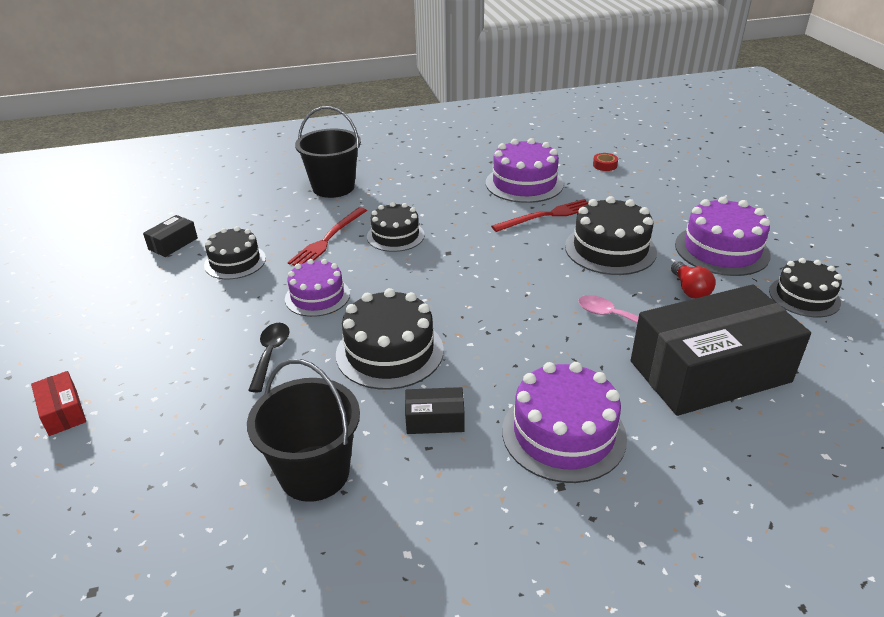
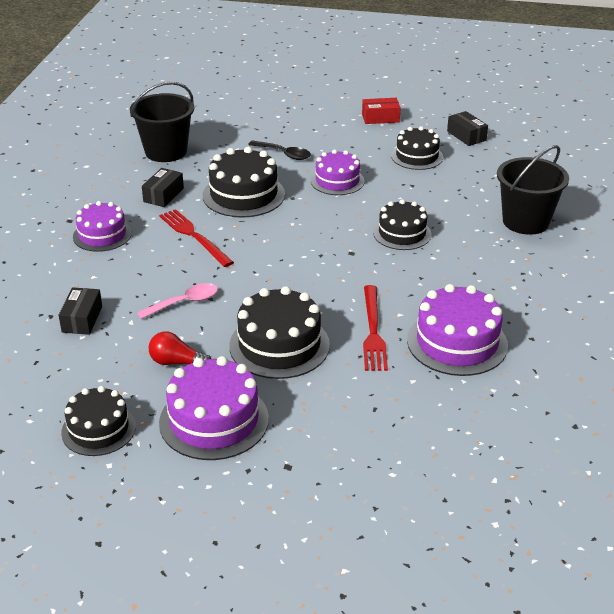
camera: 115 degrees right, 0 degrees up
red box [31,371,86,436] -> red box moved to [362,98,401,124]
red fork [288,207,367,266] -> red fork moved to [159,209,234,267]
purple cake [502,362,627,483] -> purple cake [73,201,132,252], size x0.67
red tape [593,153,618,171] -> none
black box [631,284,811,416] -> black box [59,287,102,335], size x0.40

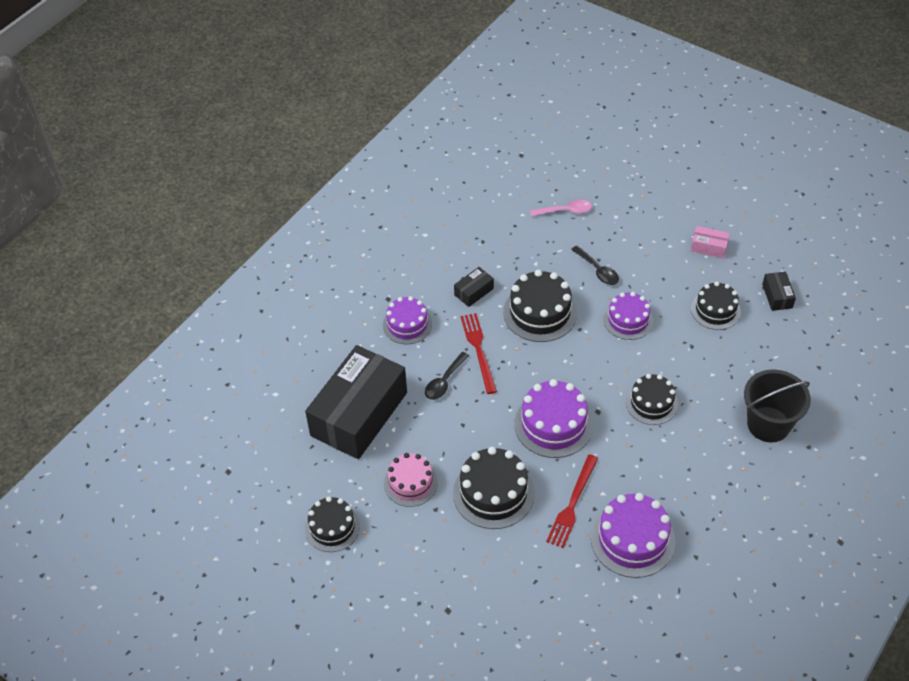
camera: 25 degrees right, 15 degrees up
black box [59,287,102,335] -> black box [305,345,407,459], size x2.50
black bucket [130,82,194,162] -> none
pink spoon [137,283,218,319] -> pink spoon moved to [530,200,592,216]
red light bulb [149,331,211,365] -> pink cake [384,453,438,507]
purple cake [159,356,269,460] -> purple cake moved to [514,379,593,458]
red box [362,98,401,124] -> pink box [691,226,730,258]
none -> black spoon [425,352,469,400]

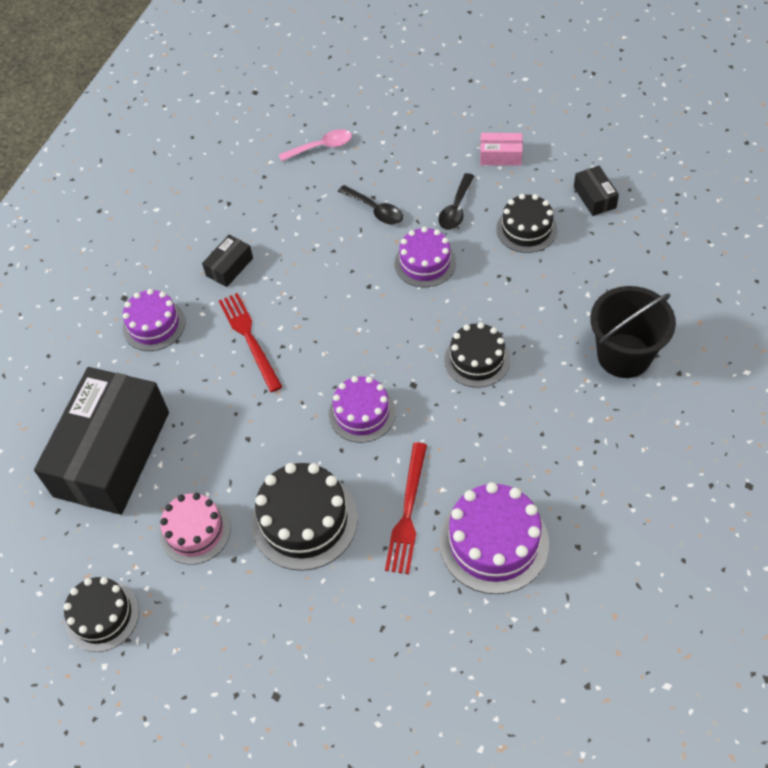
camera: 10 degrees left, 5 degrees up
black spoon [425,352,469,400] -> black spoon moved to [438,173,474,230]
black cake [503,270,577,342] -> none
purple cake [514,379,593,458] -> purple cake [329,376,396,443], size x0.67

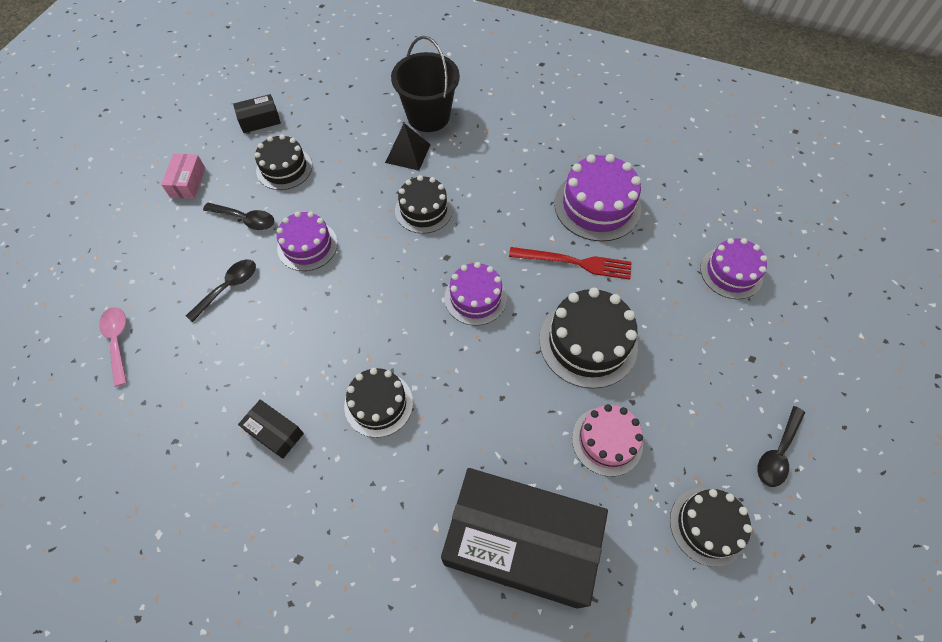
camera: 95 degrees left, 5 degrees up
purple cake [123,289,185,351] -> purple cake moved to [700,238,767,299]
red fork [219,293,283,392] -> black cake [344,368,413,438]
none -> black pyramid [385,123,431,171]
none -> black spoon [757,406,805,487]

